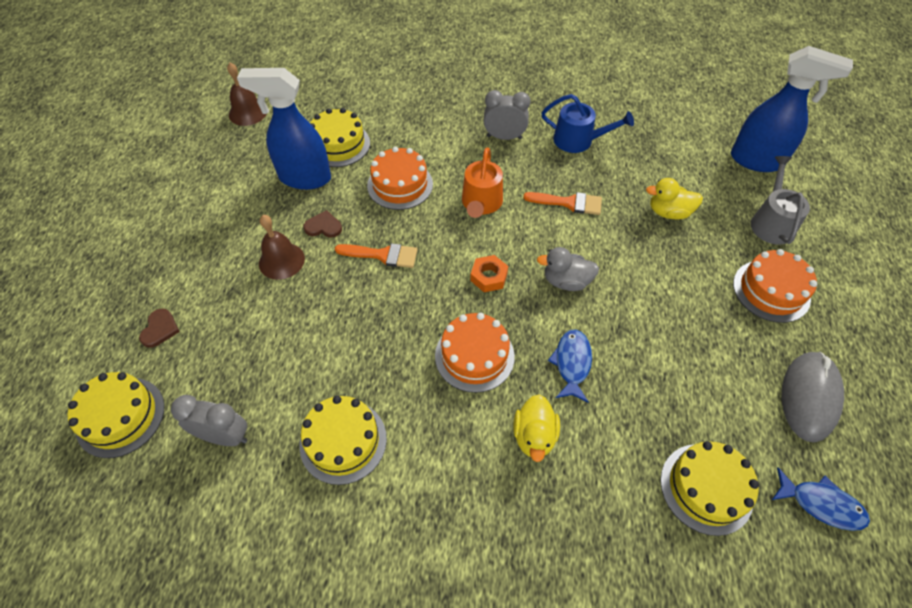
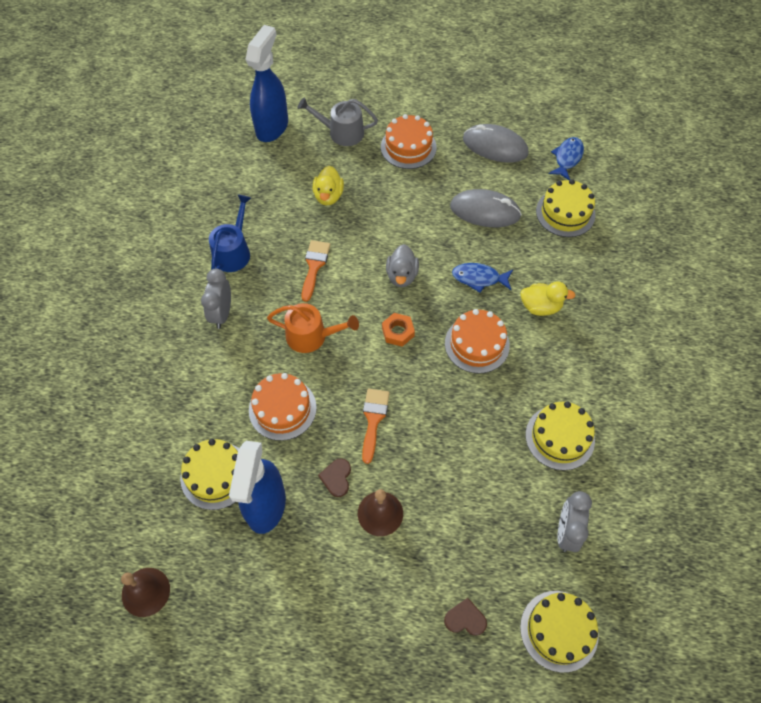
camera: 90 degrees left, 5 degrees up
none -> grey mouse [450,189,522,227]

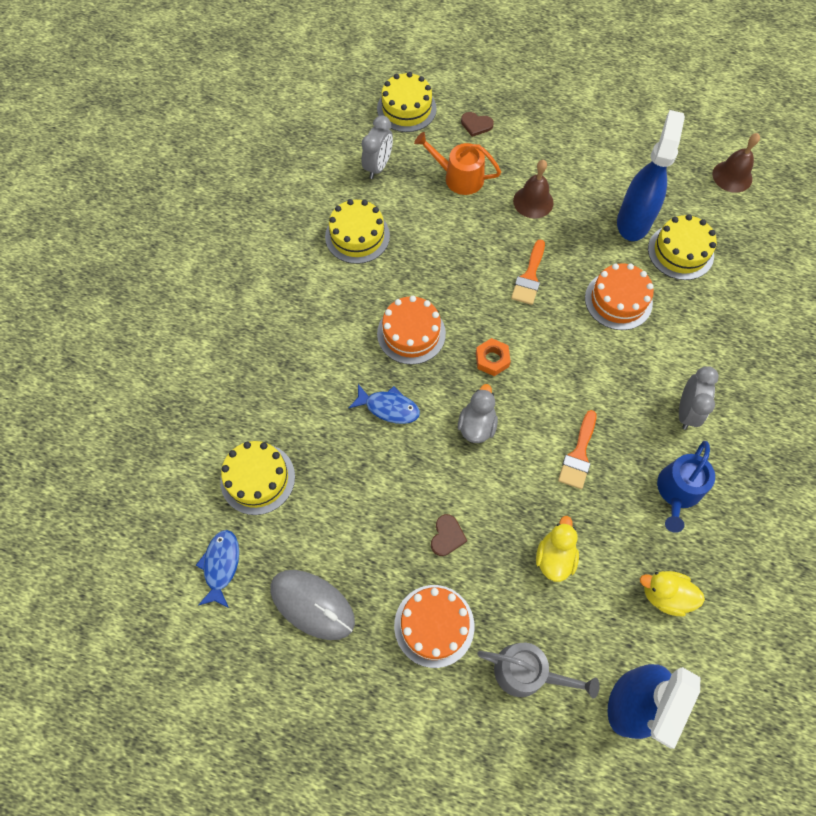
camera: 170 degrees left, 5 degrees up
orange watering can [267,303,359,353] -> orange watering can moved to [414,132,501,195]
brown heart [318,458,351,497] -> brown heart moved to [431,514,467,556]
grey mouse [450,189,522,227] -> none
yellow duck [520,281,576,316] -> yellow duck moved to [640,571,705,617]
blue fish [549,137,584,180] -> blue fish turned 150 degrees clockwise [196,530,239,608]

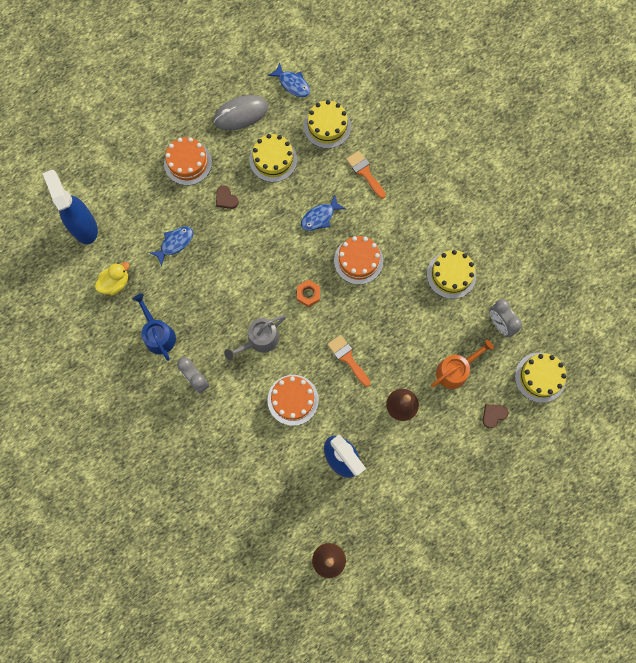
camera: 125 degrees right, 10 degrees up
grey duck [458,384,498,443] -> none
grey watering can [477,643,599,699] -> grey watering can moved to [224,315,286,360]
yellow duck [536,516,579,582] -> blue fish [149,226,193,266]
orange brush [558,410,596,489] -> orange brush moved to [346,151,386,199]
yellow cake [648,214,717,280] -> yellow cake moved to [249,134,297,182]

